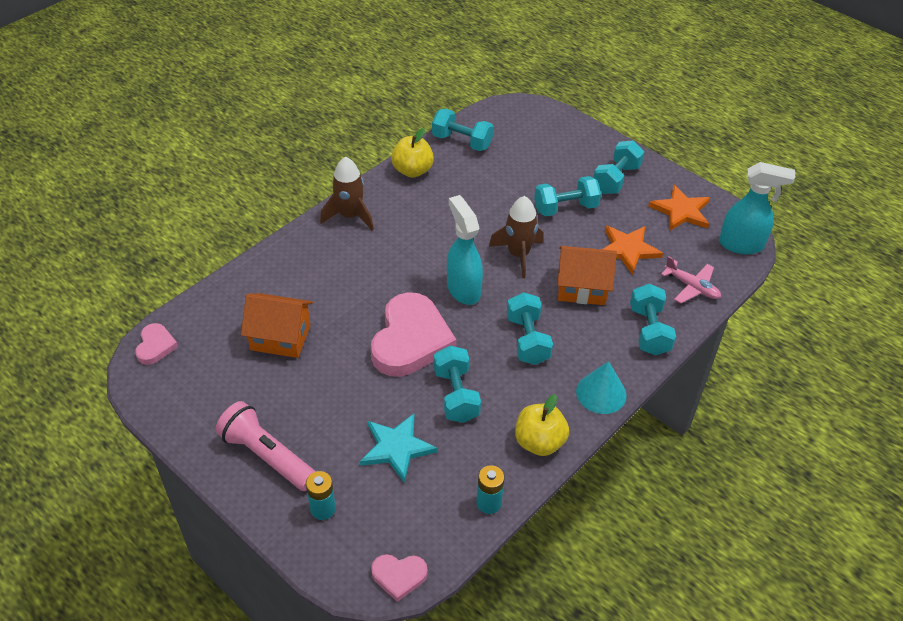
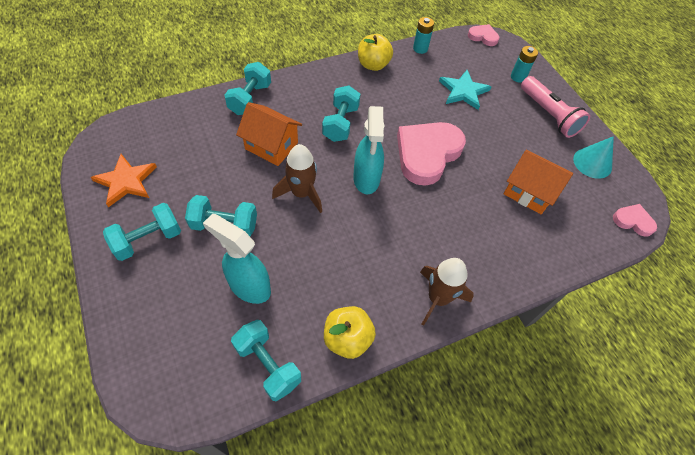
camera: 160 degrees left, 10 degrees up
pink heart [135,323,178,365] -> pink heart turned 90 degrees clockwise [613,204,657,237]
turquoise dumbbell [434,346,481,423] -> none
turquoise cone [576,361,627,414] -> turquoise cone moved to [573,136,614,179]
orange star [602,226,663,274] -> none
pink plane [661,256,721,304] -> none
turquoise spray bottle [719,162,795,254] -> turquoise spray bottle moved to [203,214,271,304]

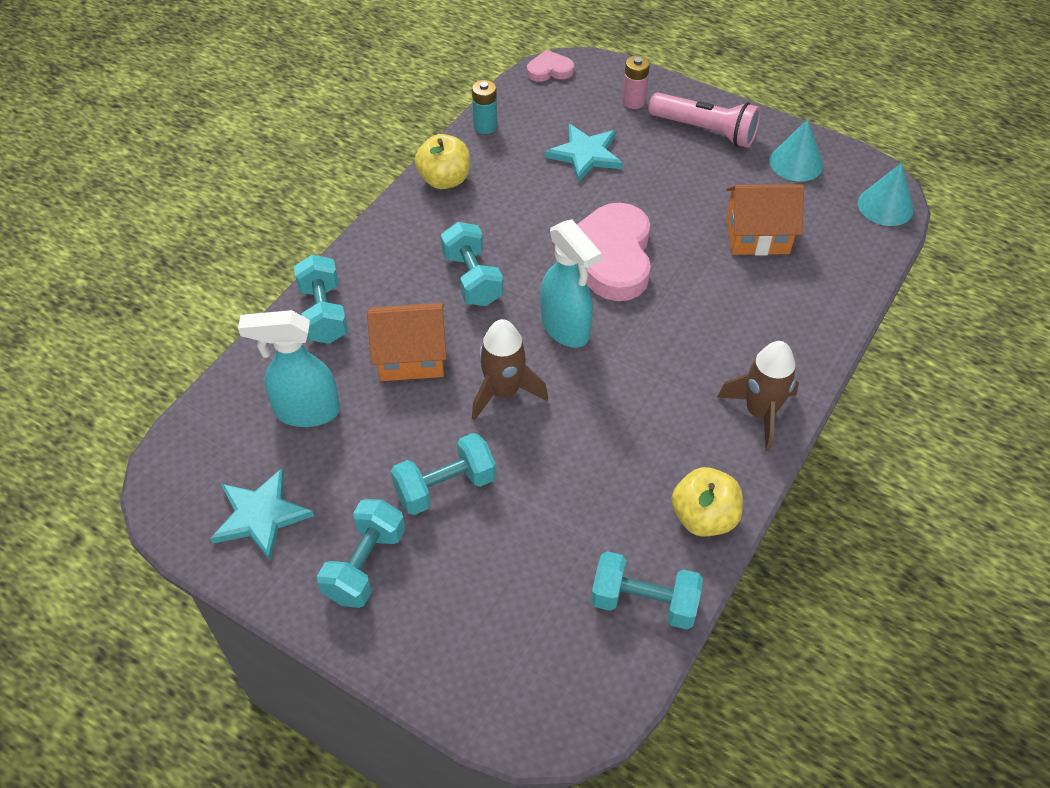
camera: 30 degrees left, 5 degrees down
orange star [90,154,157,207] -> turquoise star [210,468,314,561]
turquoise spray bottle [203,214,271,304] -> turquoise spray bottle moved to [238,310,340,427]
turquoise battery [511,46,538,82] -> pink battery [622,55,650,109]
pink heart [613,204,657,237] -> turquoise cone [858,163,914,226]

